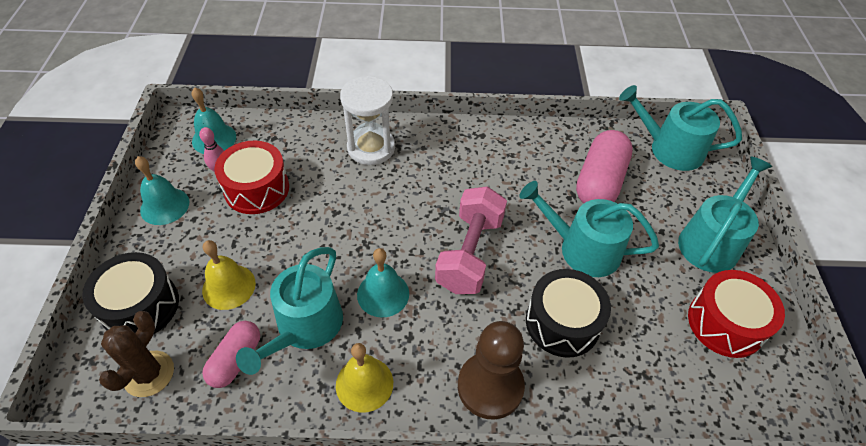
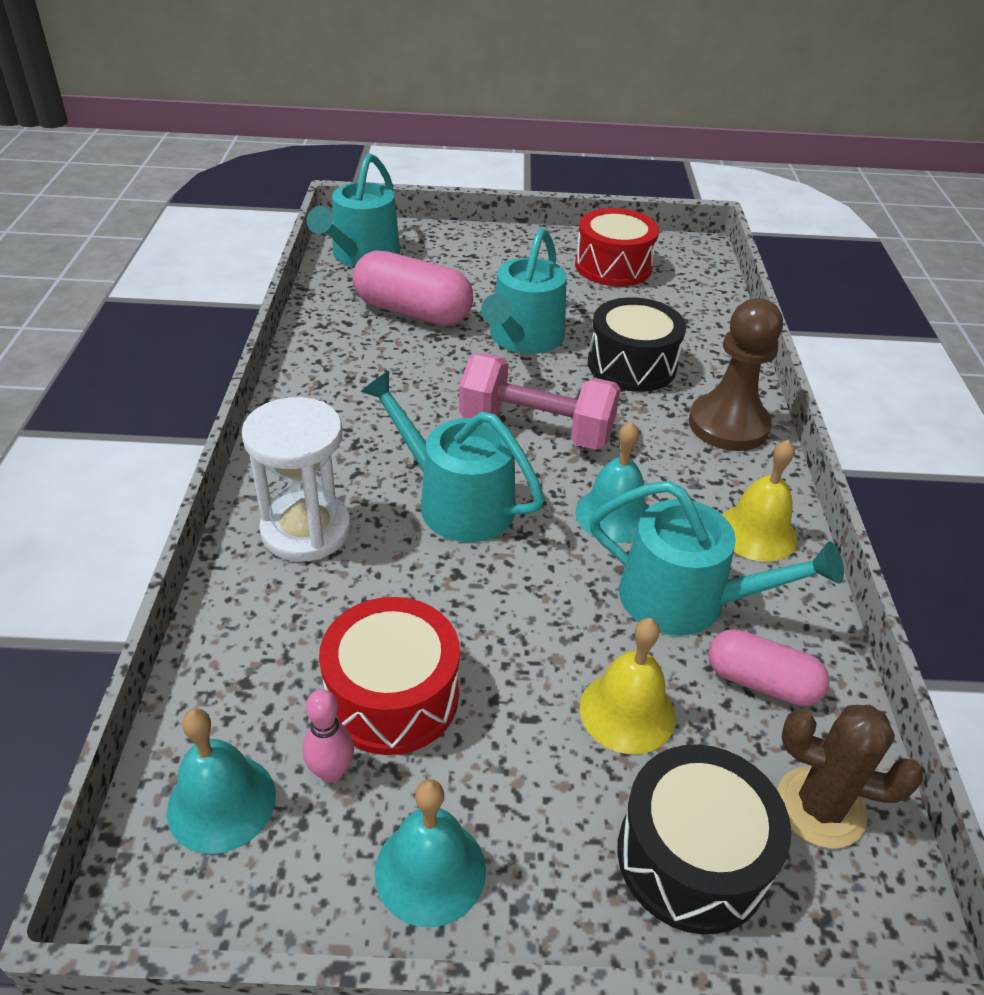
camera: 90 degrees left, 10 degrees down
turquoise watering can [678,157,772,273] -> turquoise watering can moved to [360,371,545,542]

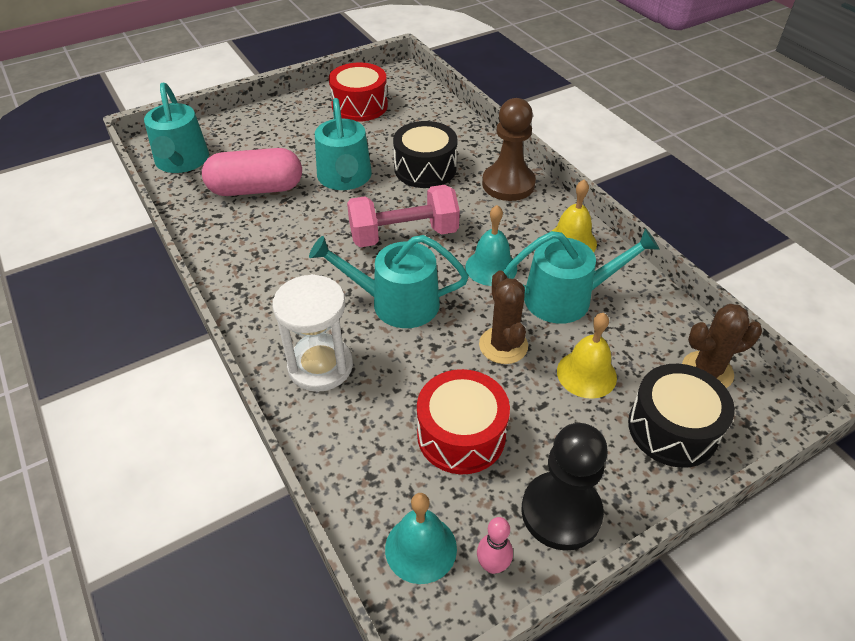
camera: 30 degrees left, 5 degrees up
pink bowling pin [303,689,354,783] -> pink bowling pin moved to [477,517,513,574]
turquoise bell [375,779,486,928] -> black pawn [521,423,608,551]
pink capsule [708,629,830,706] -> none
none -> brown cactus [479,270,528,364]

